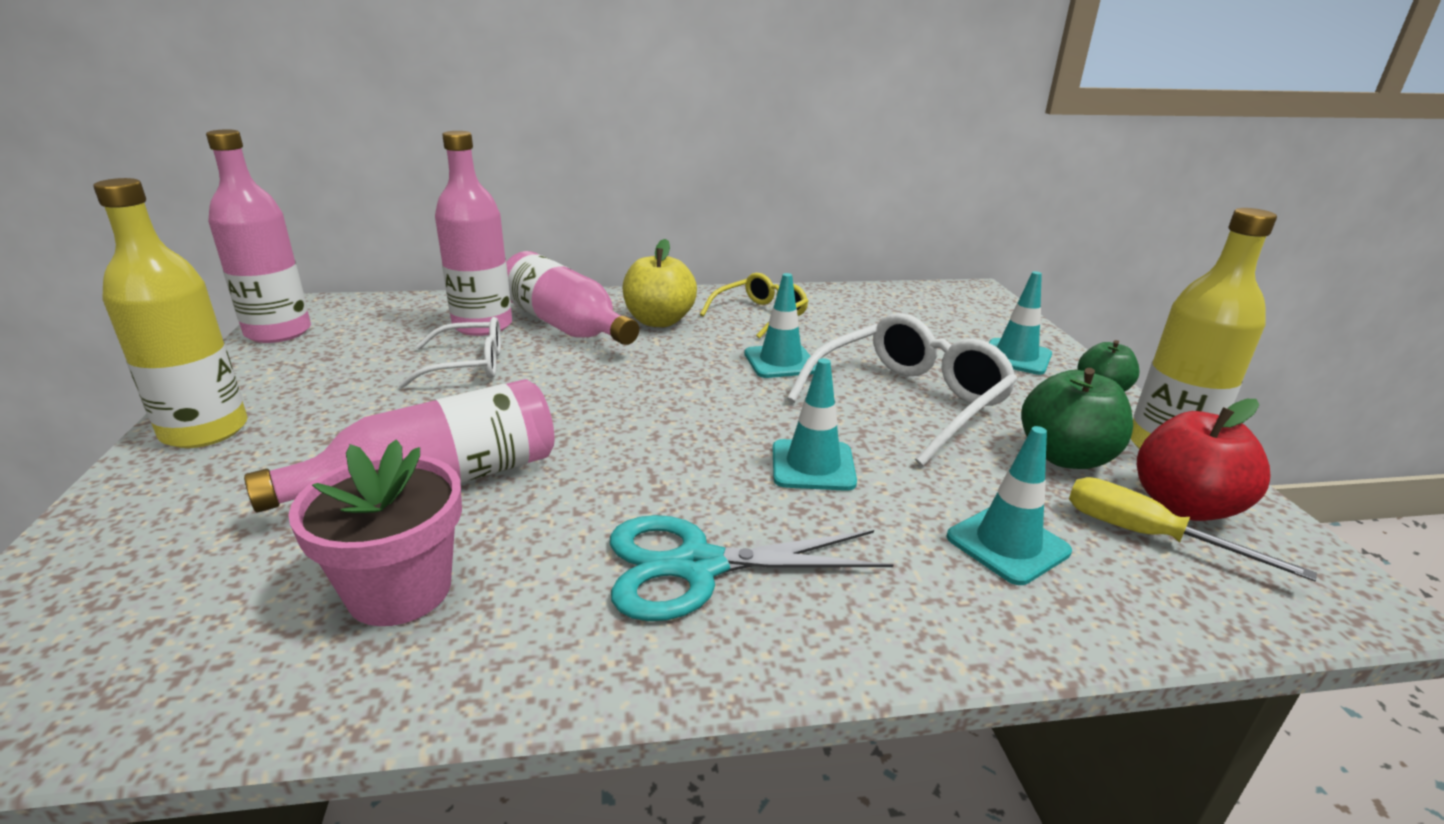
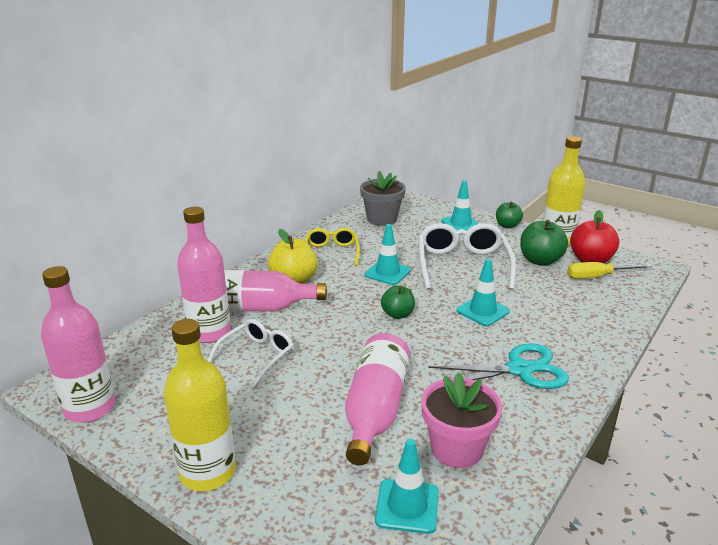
camera: 45 degrees left, 0 degrees up
turquoise scissors [610,515,894,621] -> turquoise scissors turned 135 degrees counterclockwise [428,343,569,389]
turquoise traffic cone [947,426,1072,585] -> turquoise traffic cone moved to [375,439,439,534]
none -> grey flower pot [360,171,406,226]
none -> green apple [381,285,415,319]

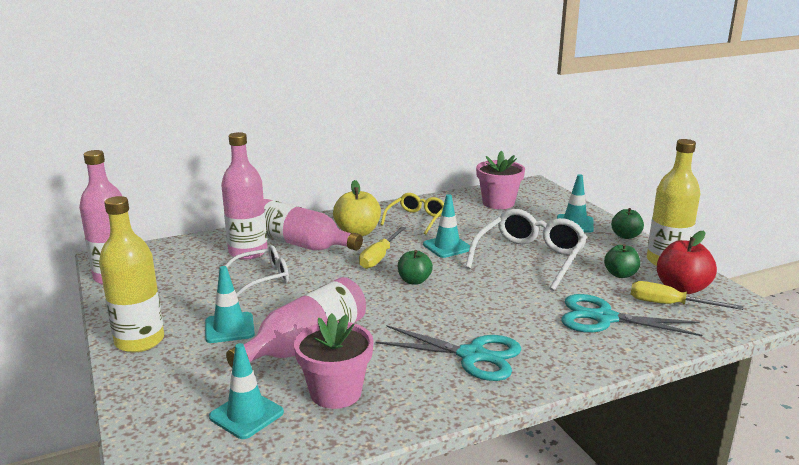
camera: 30 degrees right, 5 degrees down
grey flower pot [360,171,406,226] -> pink flower pot [476,151,525,209]
turquoise traffic cone [457,259,510,326] -> turquoise traffic cone moved to [205,266,255,343]
green apple [520,220,568,266] -> green apple [604,244,640,278], size x0.64
none -> yellow screwdriver [359,227,406,269]
none -> turquoise scissors [561,294,702,336]

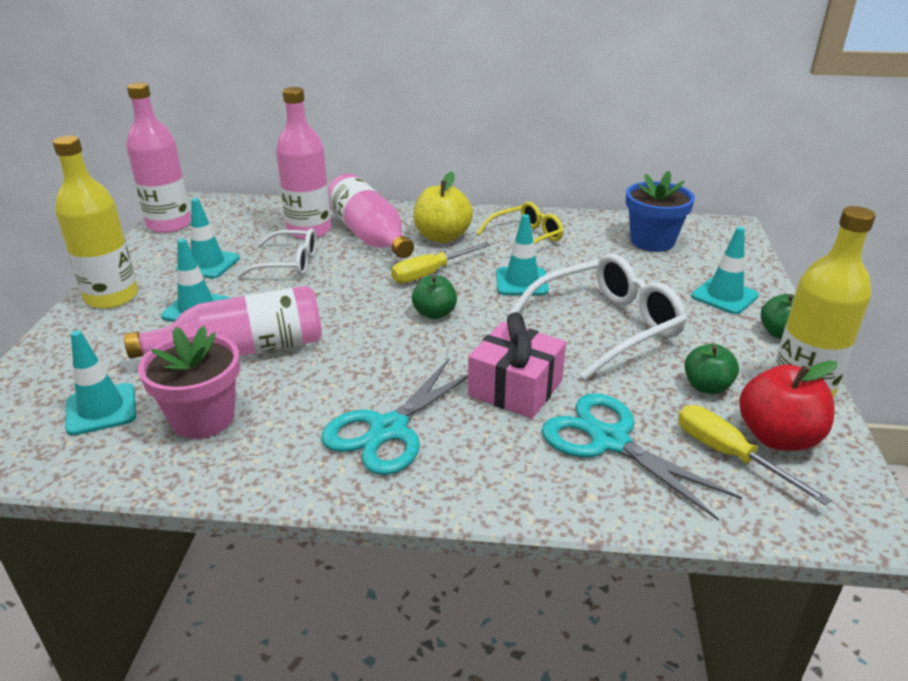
camera: 30 degrees right, 10 degrees up
turquoise scissors [375,325,522,381] -> turquoise scissors turned 75 degrees clockwise [321,359,468,475]
pink flower pot [476,151,525,209] -> blue flower pot [626,171,695,252]
none -> turquoise traffic cone [176,198,240,279]
none -> pink gift [468,312,566,419]

